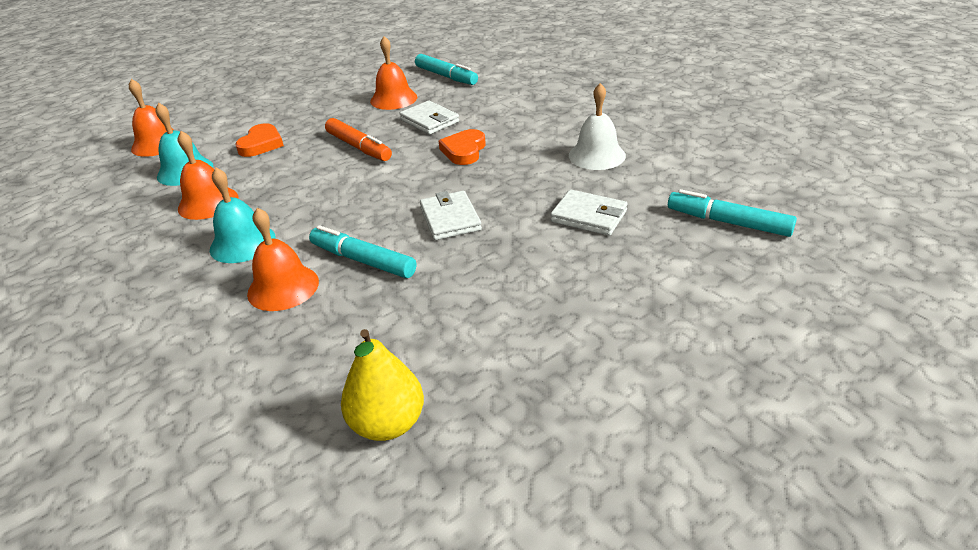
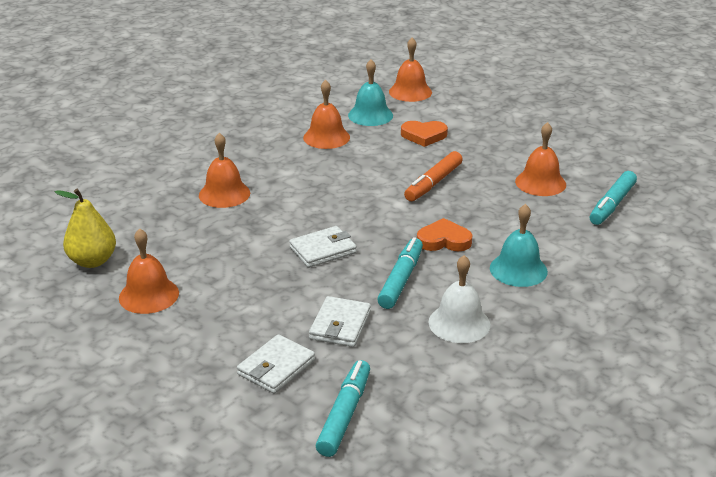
camera: 75 degrees right, 5 degrees down
turquoise bell [210,168,276,263] -> turquoise bell moved to [490,204,548,287]
turquoise marker [309,225,416,278] -> turquoise marker moved to [377,237,423,309]
white wallet [399,101,459,135] -> white wallet moved to [237,334,315,394]
none -> orange bell [119,228,179,314]

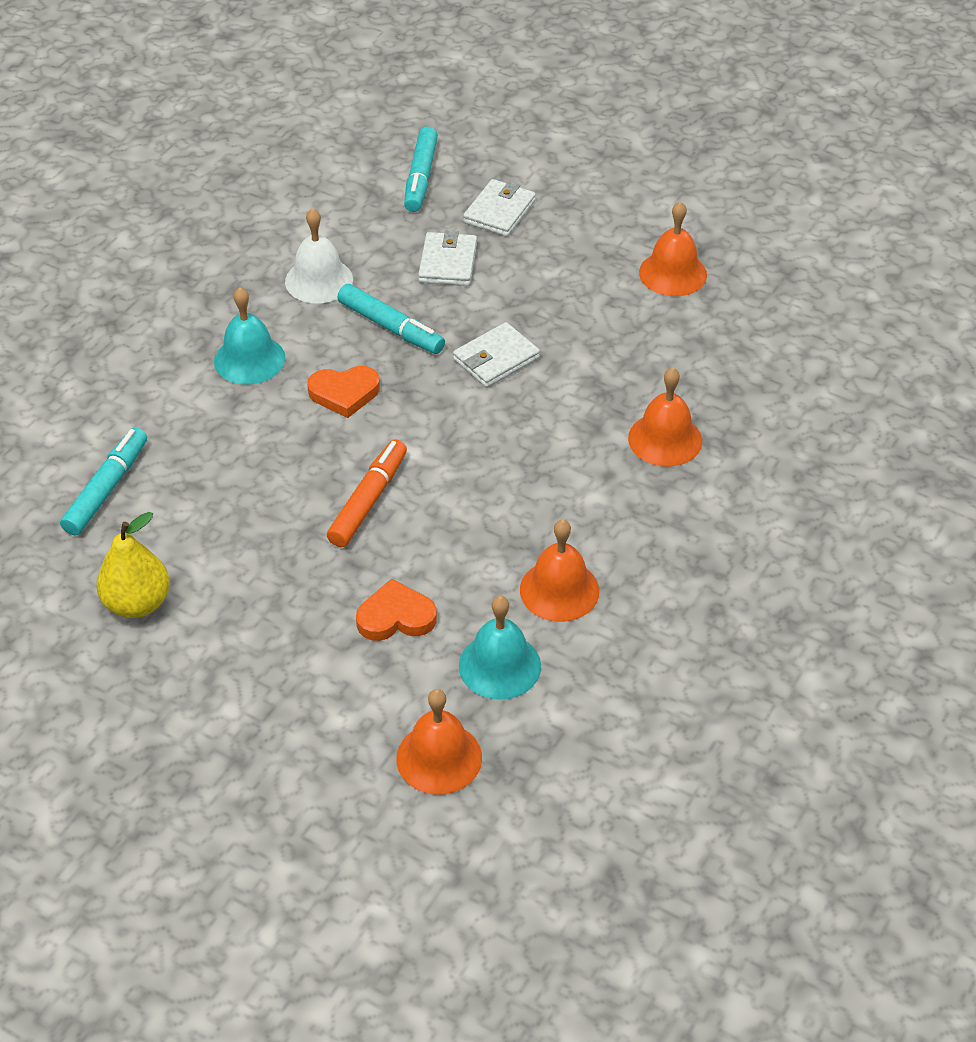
camera: 170 degrees right, 15 degrees up
yellow pear [55,189,116,268] -> yellow pear moved to [97,512,170,618]
turquoise marker [377,237,423,309] -> turquoise marker turned 60 degrees counterclockwise [338,284,445,354]
orange bell [515,122,566,196] -> none

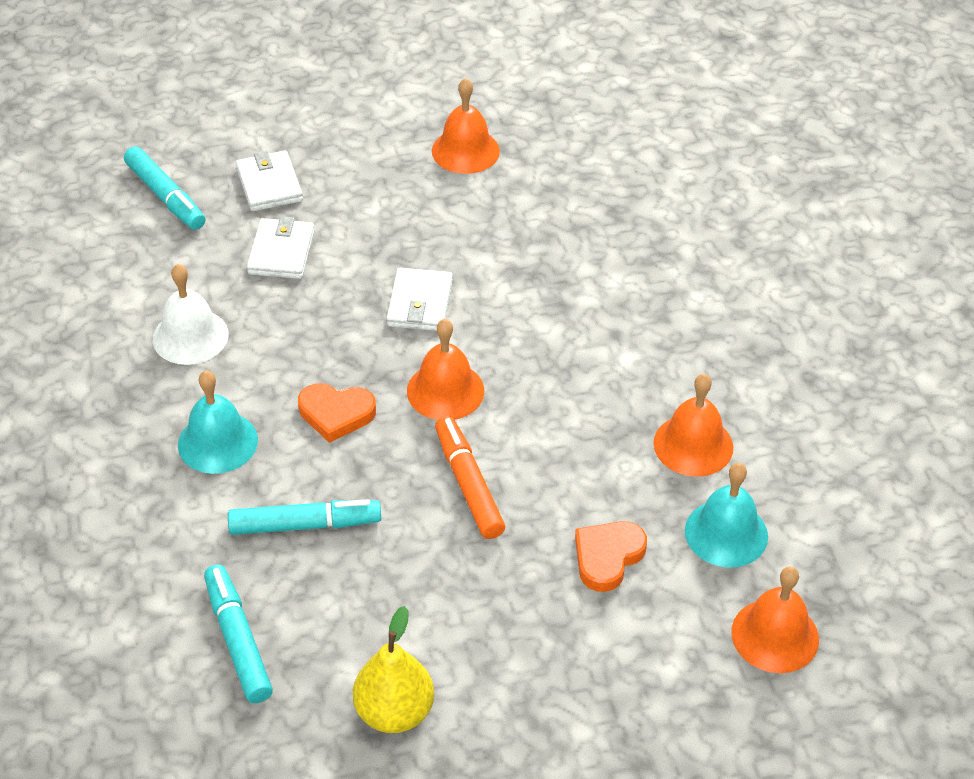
camera: 45 degrees left, 0 degrees up
orange heart [307,366,380,418] -> orange heart turned 60 degrees clockwise [298,383,376,443]
turquoise marker [338,284,445,354] -> turquoise marker moved to [228,499,381,535]
white wallet [418,230,477,286] -> white wallet turned 45 degrees clockwise [247,216,315,279]
orange bell [628,367,702,467] -> orange bell moved to [407,319,484,420]

